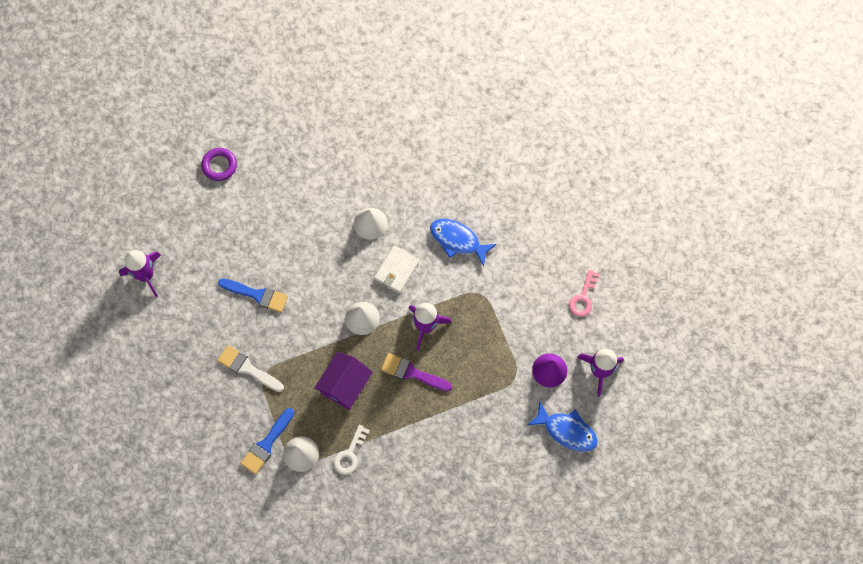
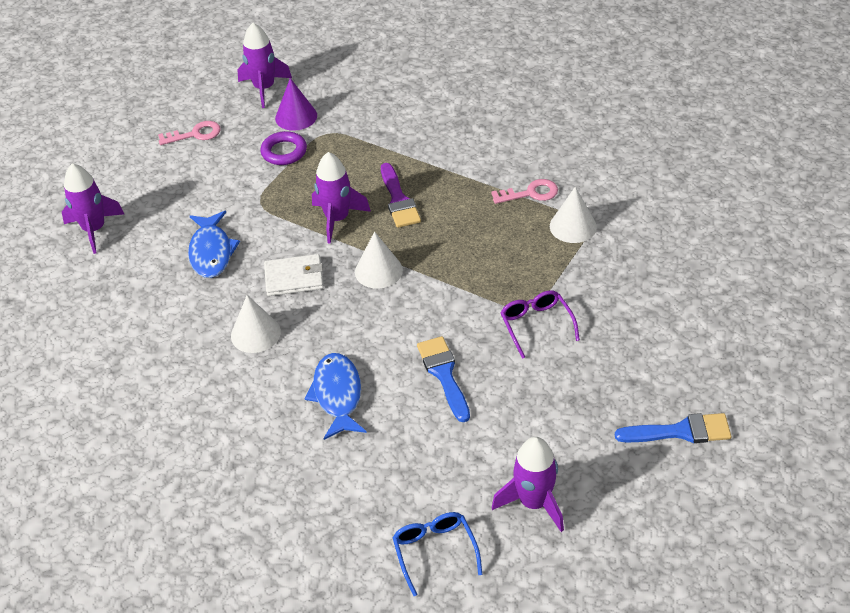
camera: 125 degrees left, 25 degrees down
purple ring [201,148,237,181] -> purple ring moved to [260,131,307,165]
white brush [217,345,284,392] -> purple glasses [500,290,580,359]
blue brush [240,408,294,474] -> blue brush moved to [615,413,731,443]
purple house [314,352,372,410] -> none
white key [334,425,370,475] -> pink key [491,179,558,204]
blue fish [527,401,598,452] -> blue fish moved to [304,353,367,440]
none -> purple rocket [62,163,124,254]
none -> blue glasses [392,512,483,596]

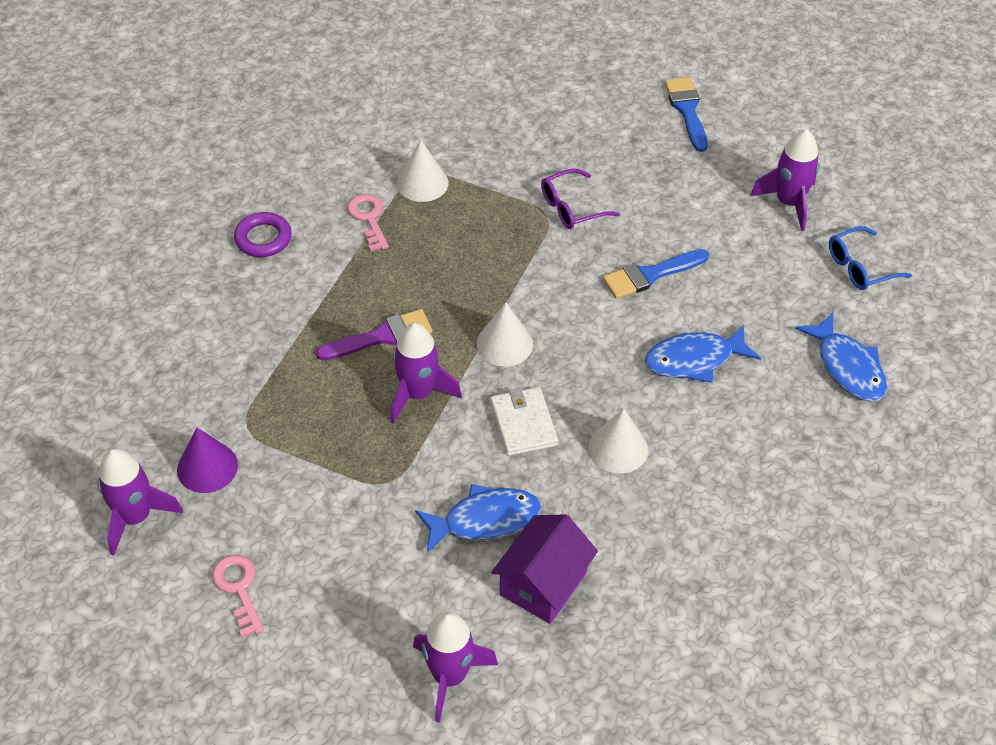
camera: 100 degrees left, 5 degrees up
purple ring [260,131,307,165] -> purple ring moved to [234,212,292,257]
none -> purple house [491,514,598,624]
none -> blue fish [795,313,887,401]

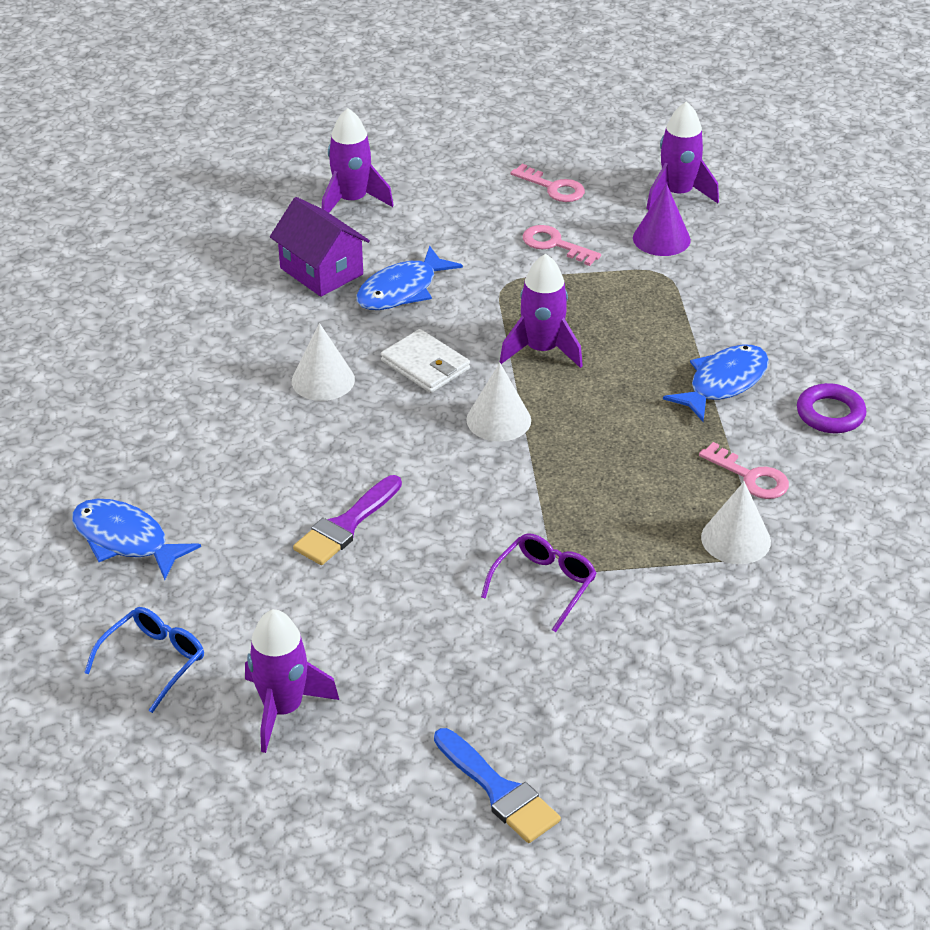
camera: 150 degrees right, 10 degrees down
purple brush [316,309,433,360] -> purple brush moved to [293,475,402,565]
purple house [491,514,598,624] -> purple house turned 45 degrees counterclockwise [270,197,370,297]
blue brush [603,249,709,299] -> none
blue fish [645,324,761,383] -> blue fish moved to [663,345,769,422]
none -> pink key [523,225,601,266]

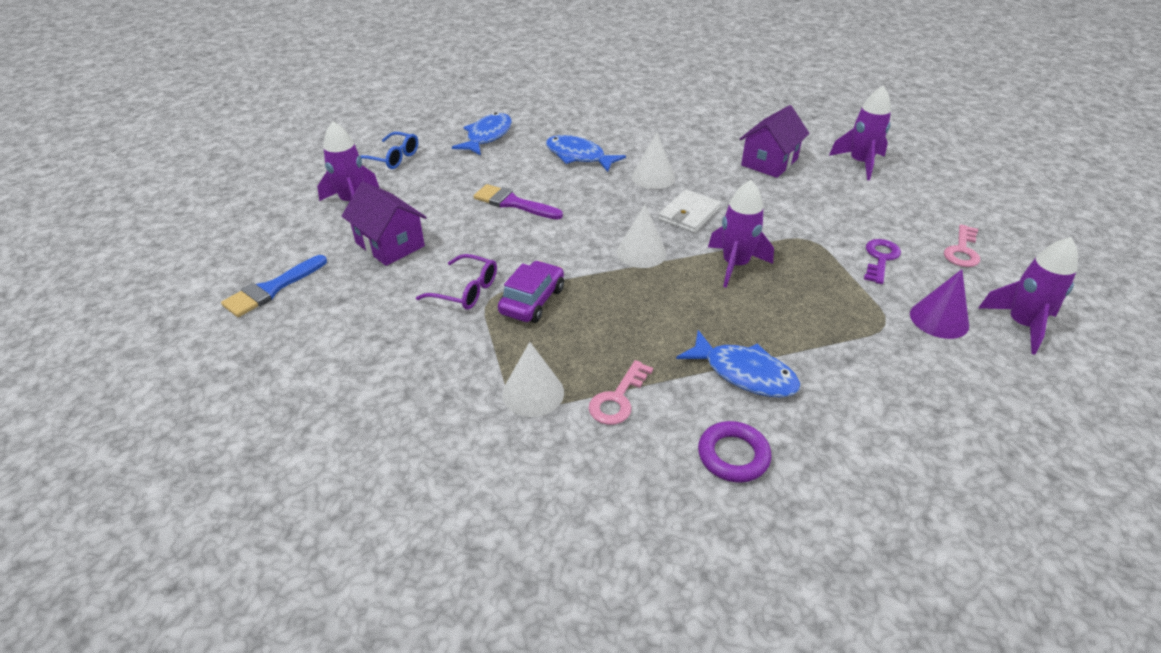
camera: 80 degrees right, 0 degrees up
blue fish [356,246,463,310] -> blue fish moved to [546,135,626,172]
pink key [523,225,601,266] -> purple key [864,239,901,284]
none -> purple house [342,182,427,266]
none -> purple car [498,260,564,323]

